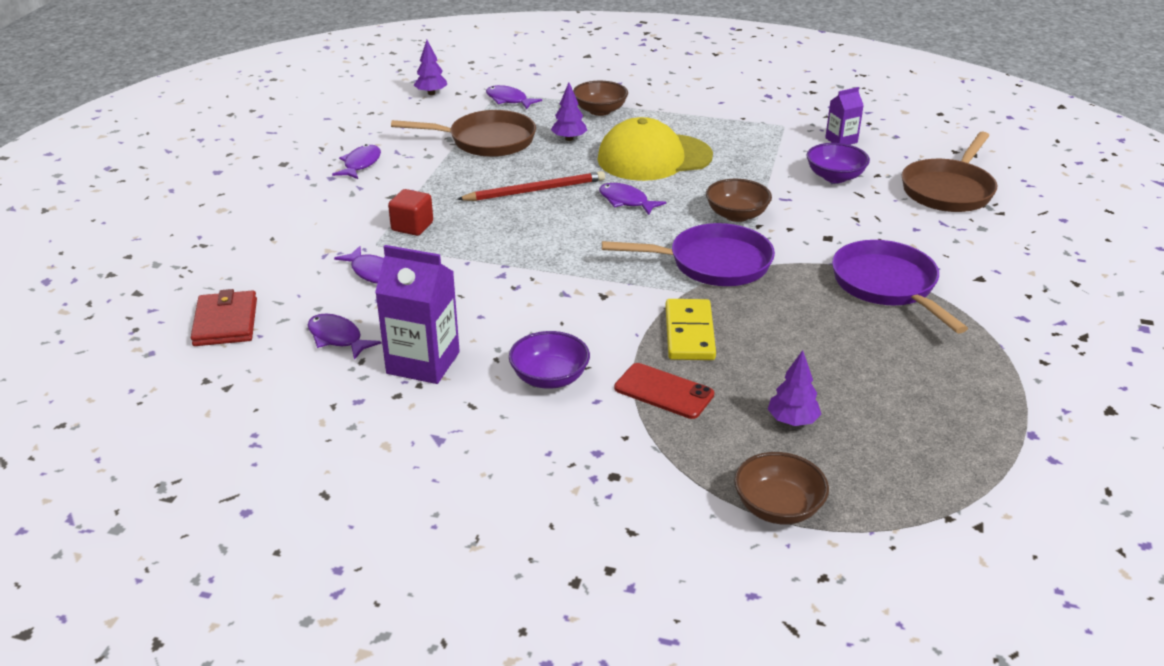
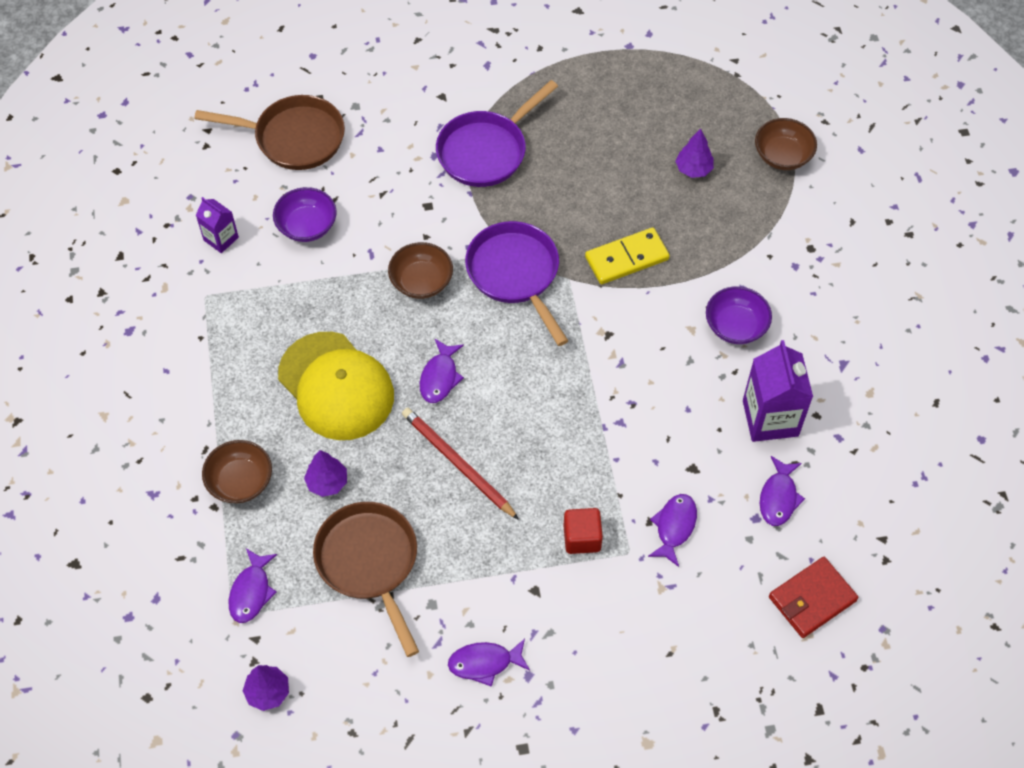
camera: 115 degrees left, 25 degrees up
red phone [614,363,714,419] -> none

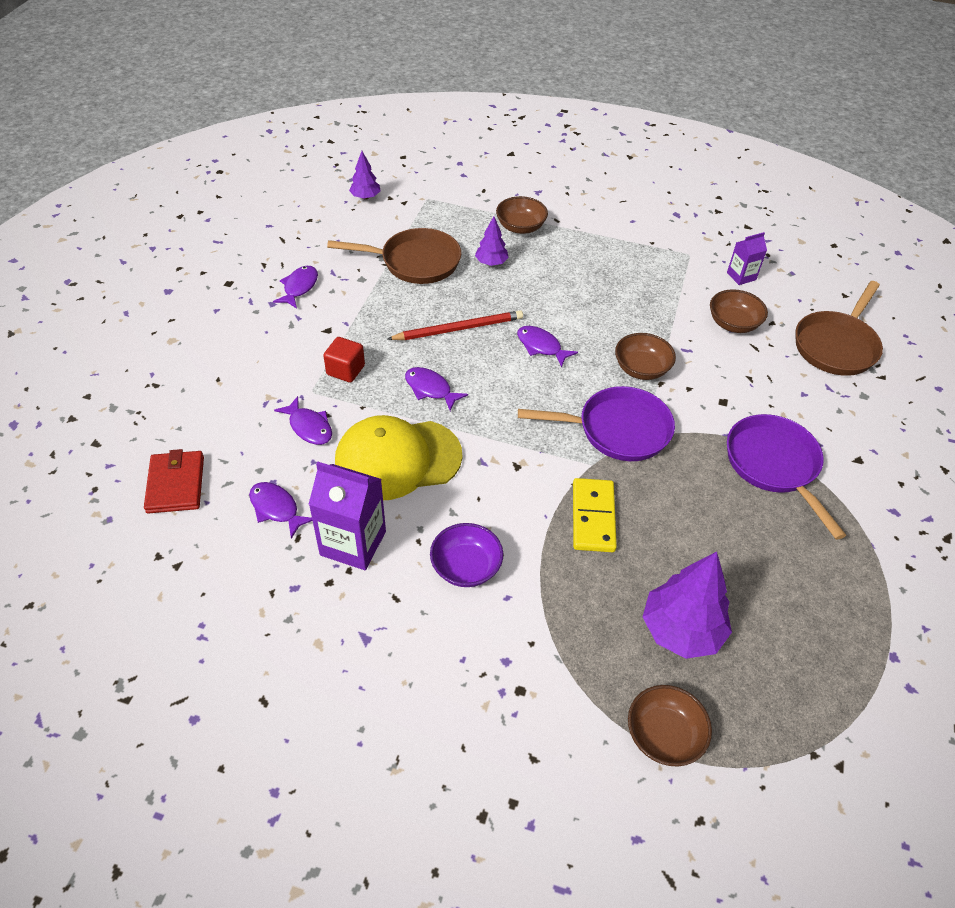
camera: 115 degrees right, 10 degrees down
purple fish [229,549,277,623] -> purple fish moved to [405,367,468,411]
purple bowl [273,187,337,242] -> brown bowl [710,289,768,333]
yellow cap [278,332,394,440] -> yellow cap moved to [335,415,463,500]
purple tree [675,129,714,178] -> purple tree [643,552,732,659], size x1.84

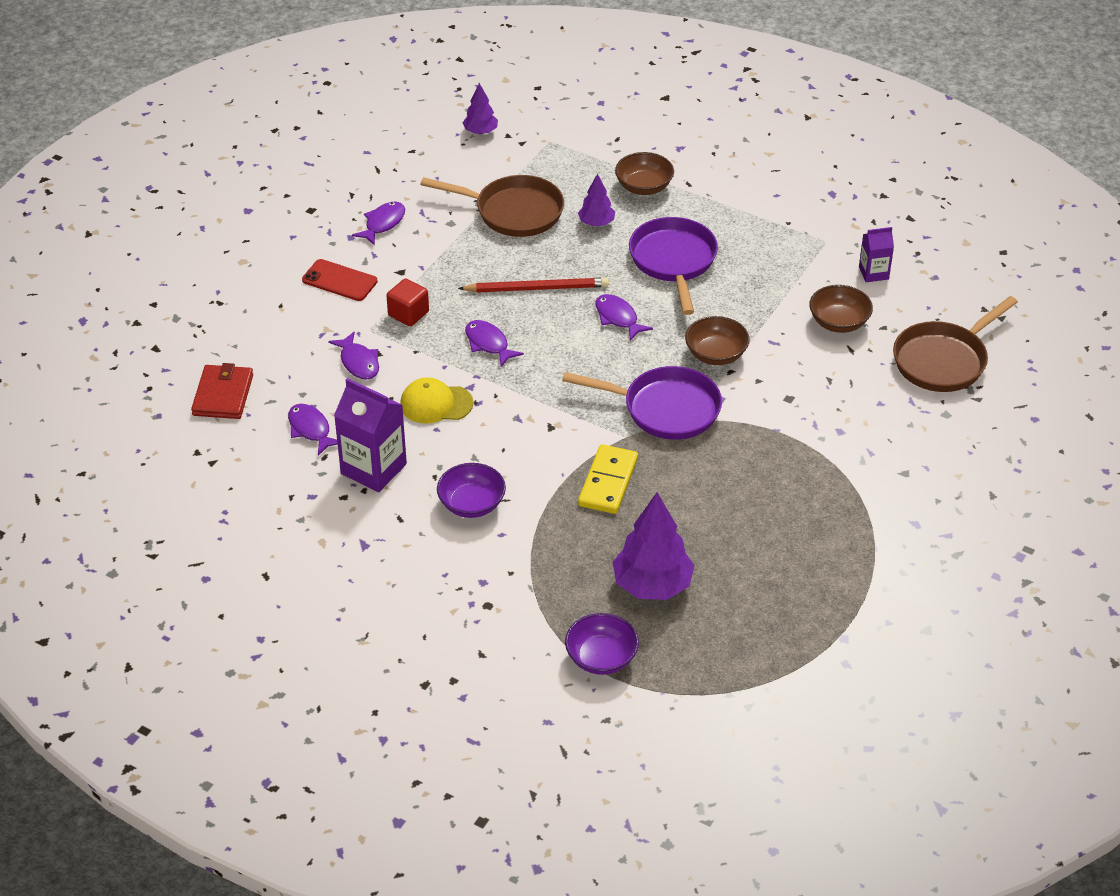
camera: 15 degrees right, 5 degrees down
yellow cap [335,415,463,500] -> yellow cap [400,377,473,424], size x0.57
brown bowl [628,685,712,766] -> purple bowl [565,613,639,675]
purple pan [727,414,846,540] -> purple pan moved to [629,217,718,315]
none -> red phone [302,259,378,301]

